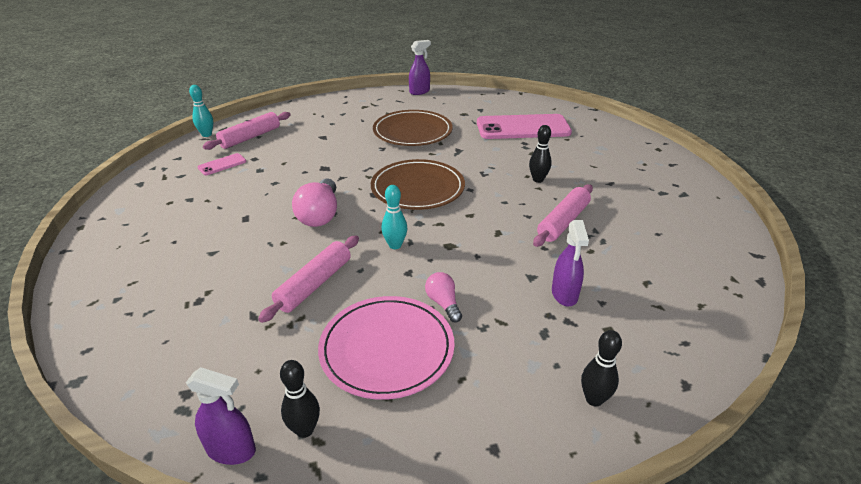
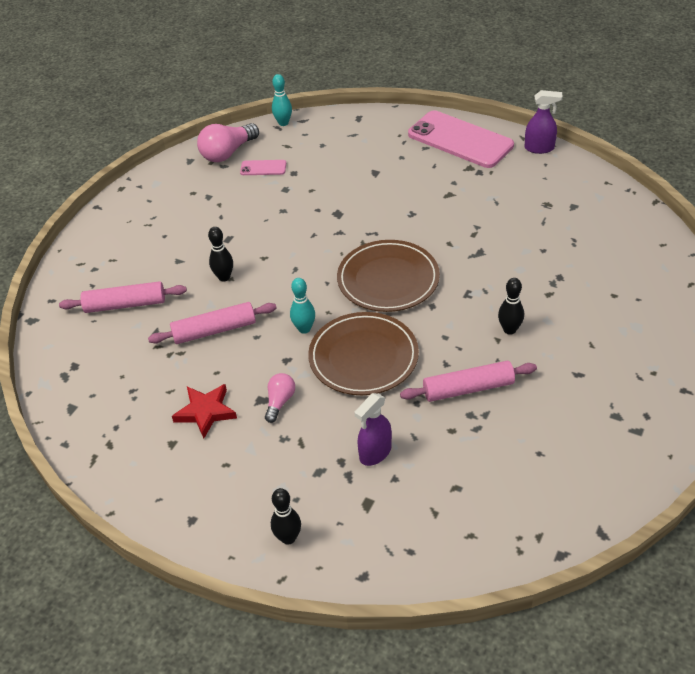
camera: 45 degrees right, 10 degrees up
purple spray bottle [186,367,256,465] -> none
pink rolling pin [203,112,290,150] -> pink rolling pin moved to [59,281,187,313]
black bowling pin [280,360,320,438] -> black bowling pin moved to [208,227,233,282]
pink light bulb [292,178,337,227] -> pink light bulb moved to [197,123,259,162]
pink plate [318,296,455,400] -> red star [172,384,237,438]
brown plate [373,110,453,146] -> brown plate moved to [308,312,419,395]
pink phone [477,114,572,139] -> pink phone moved to [408,110,514,168]

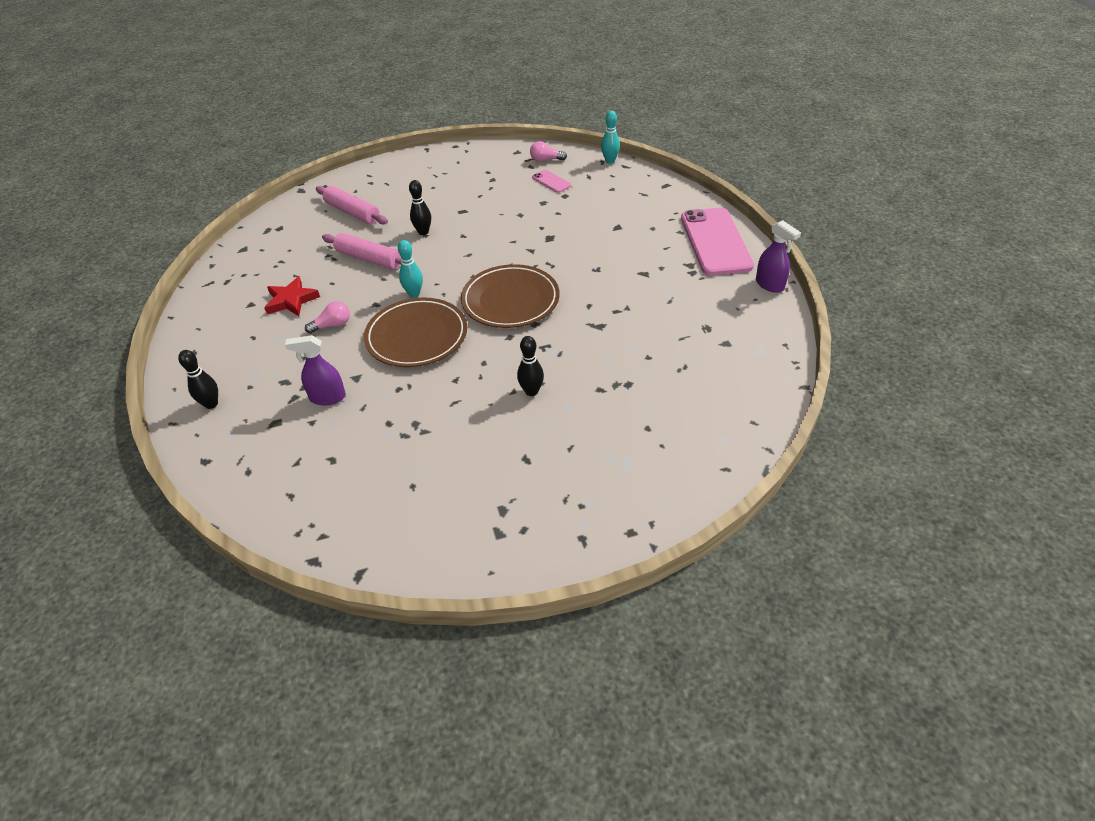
camera: 45 degrees right, 0 degrees up
pink light bulb [197,123,259,162] -> pink light bulb [530,141,567,162], size x0.58
pink rolling pin [400,361,537,402] -> none

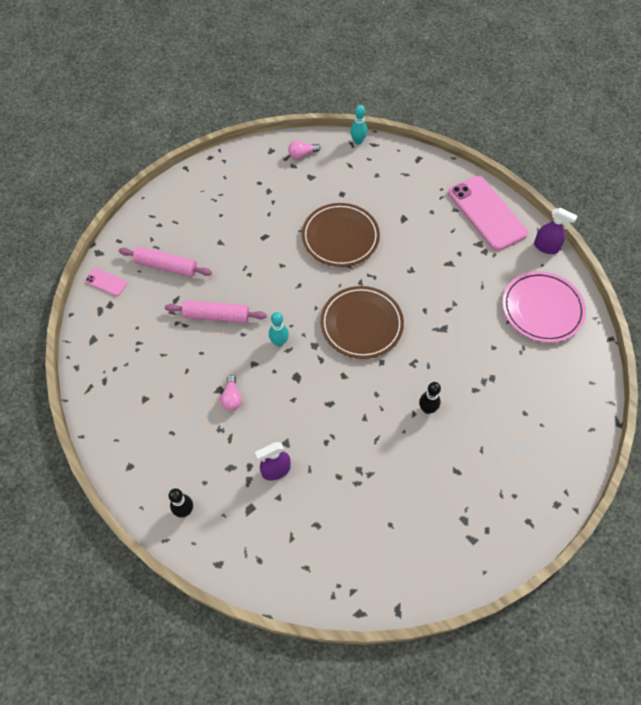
camera: 25 degrees left, 15 degrees up
red star [264,277,320,316] -> none
pink light bulb [305,301,350,334] -> pink light bulb turned 135 degrees clockwise [220,375,242,411]
brown plate [364,297,467,367] -> brown plate moved to [302,203,380,267]
black bowling pin [409,180,431,235] -> none
pink phone [532,170,571,193] -> pink phone moved to [85,268,127,296]
none -> pink plate [502,271,586,342]

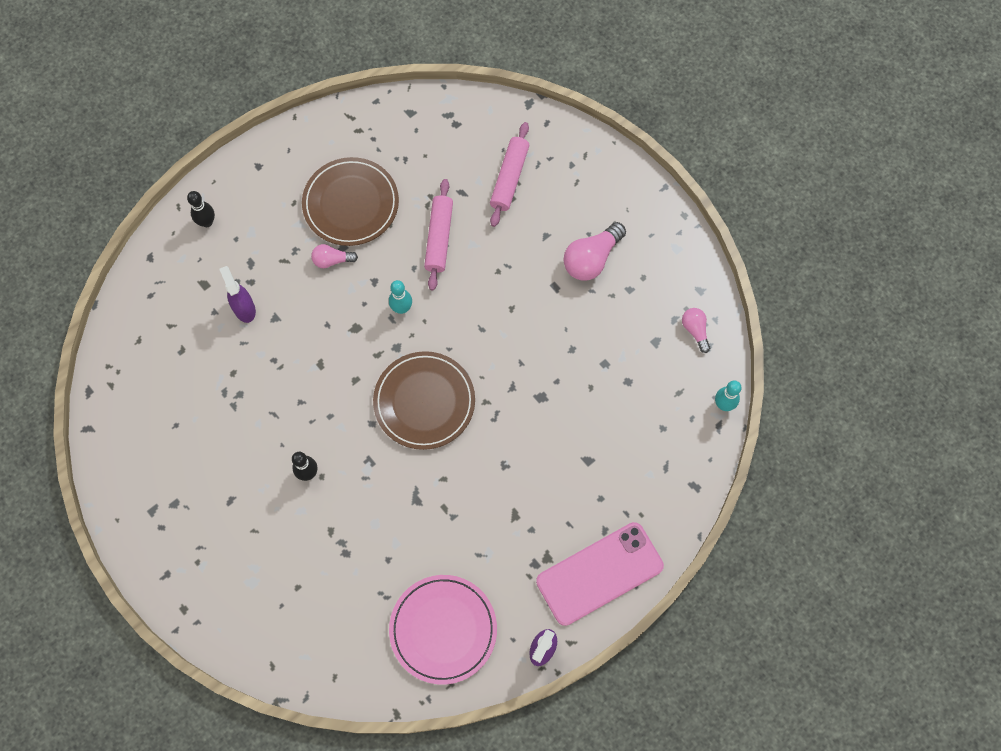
camera: 90 degrees right, 10 degrees up
pink phone [85,268,127,296] -> none
brown plate [302,203,380,267] -> brown plate moved to [302,157,399,246]
none -> pink light bulb [563,222,626,280]

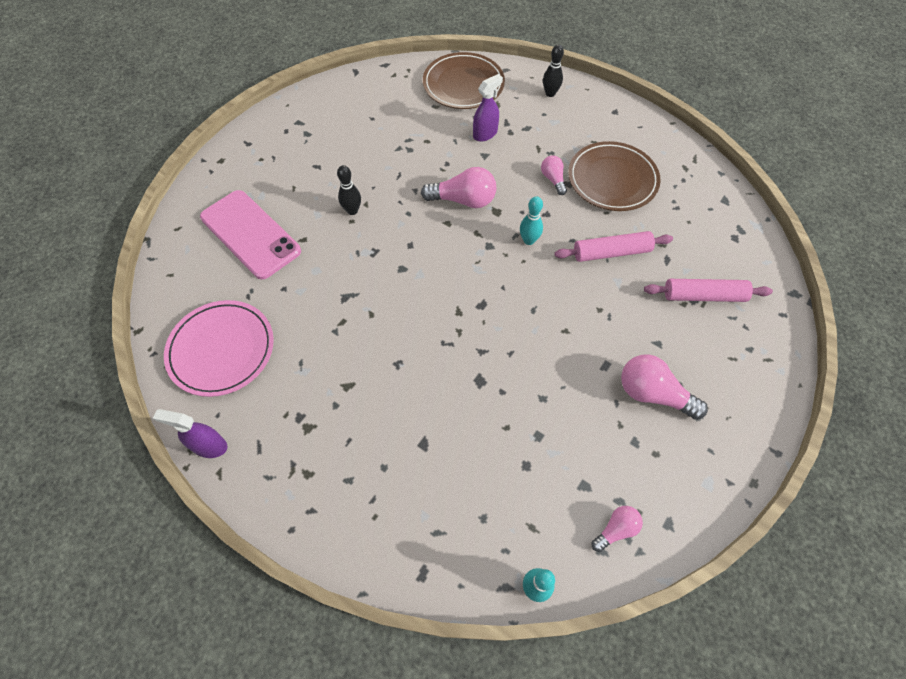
camera: 75 degrees right, 10 degrees down
brown plate [373,351,475,450] -> brown plate moved to [423,52,505,109]
pink phone [536,522,664,626] -> pink phone moved to [200,190,301,280]
none -> pink light bulb [421,167,496,208]

